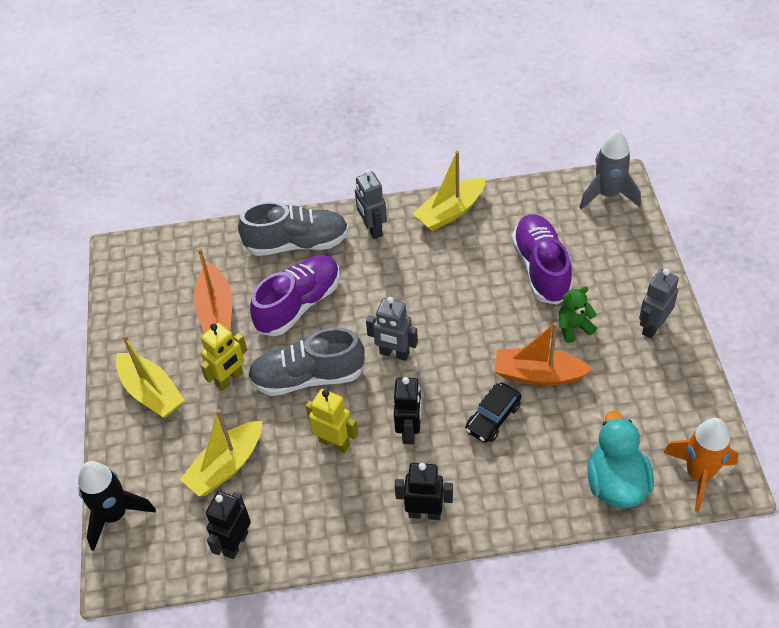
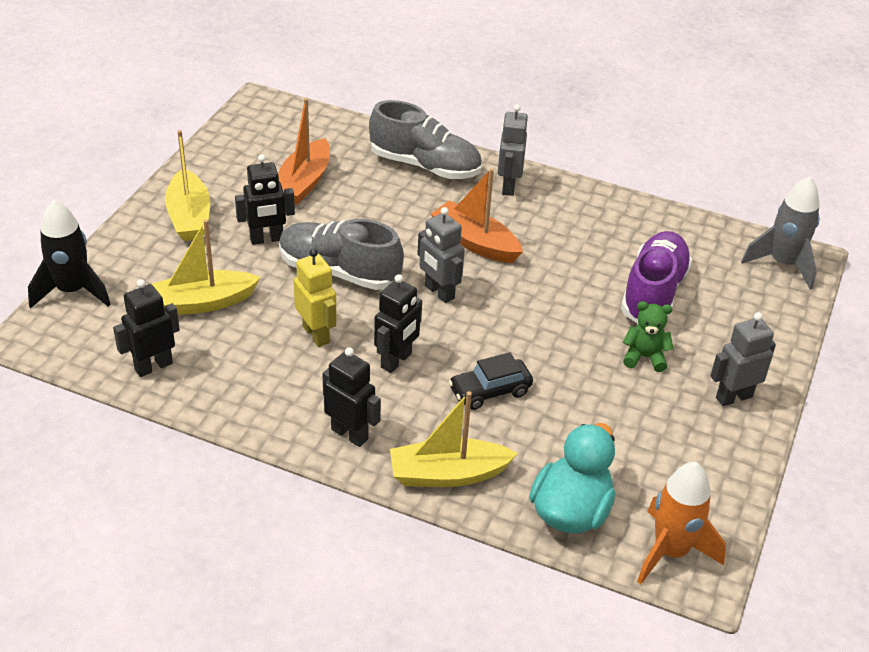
camera: 25 degrees right, 10 degrees down
yellow robot [200,323,247,391] -> black robot [235,154,295,245]
purple shoe [250,255,340,336] -> none
yellow boat [412,151,486,231] -> yellow boat moved to [390,391,518,487]
orange boat [495,322,593,386] -> orange boat moved to [431,168,523,263]

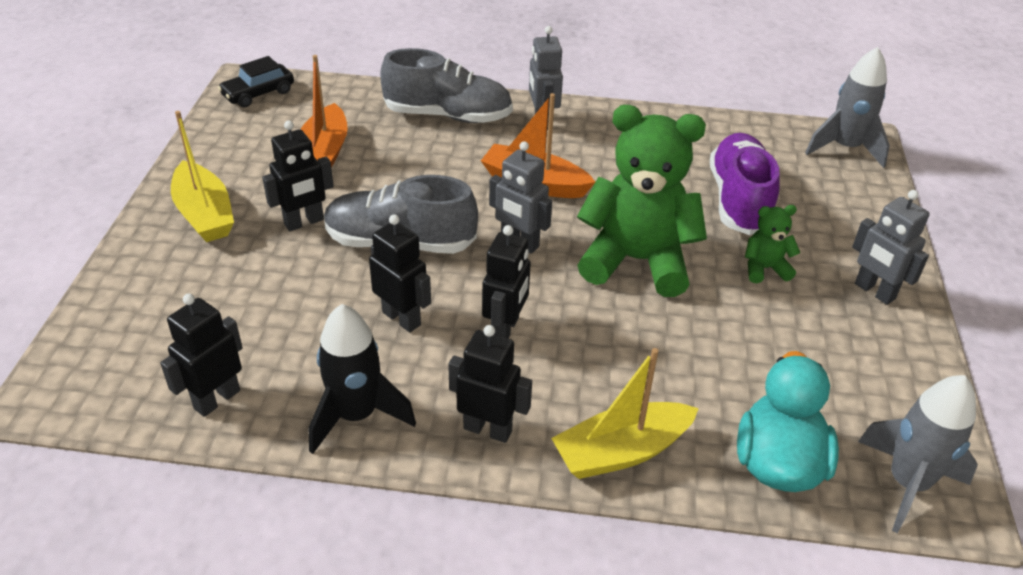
camera: 15 degrees left, 0 degrees up
black rocket [28,200,111,308] -> black rocket moved to [309,304,416,454]
yellow boat [152,219,261,315] -> none
yellow robot [294,248,337,347] -> black robot [369,214,431,332]
black car [449,352,533,410] -> black car moved to [218,56,294,108]
orange rocket [637,462,726,584] -> grey rocket [858,375,978,533]
grey robot [711,312,776,406] -> grey robot turned 90 degrees counterclockwise [852,190,930,305]
none -> green teddy bear [577,105,707,297]

